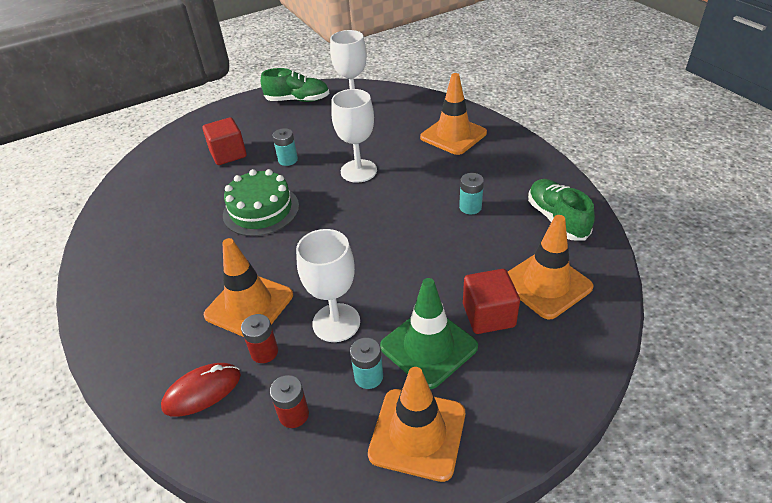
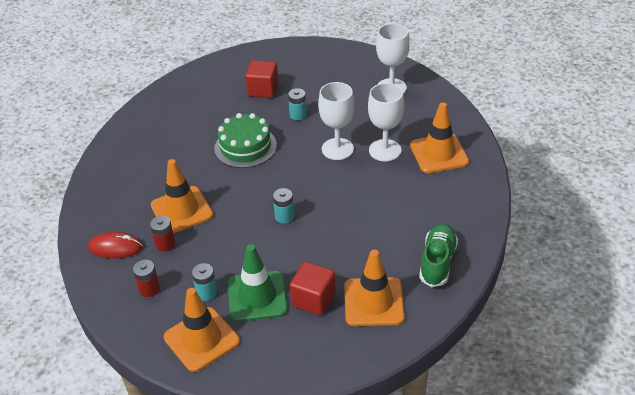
camera: 35 degrees right, 0 degrees up
green shoe [261,68,329,102] -> none
white goblet [296,229,360,342] -> white goblet moved to [368,83,404,161]
turquoise battery [459,173,484,215] -> turquoise battery moved to [273,188,294,224]

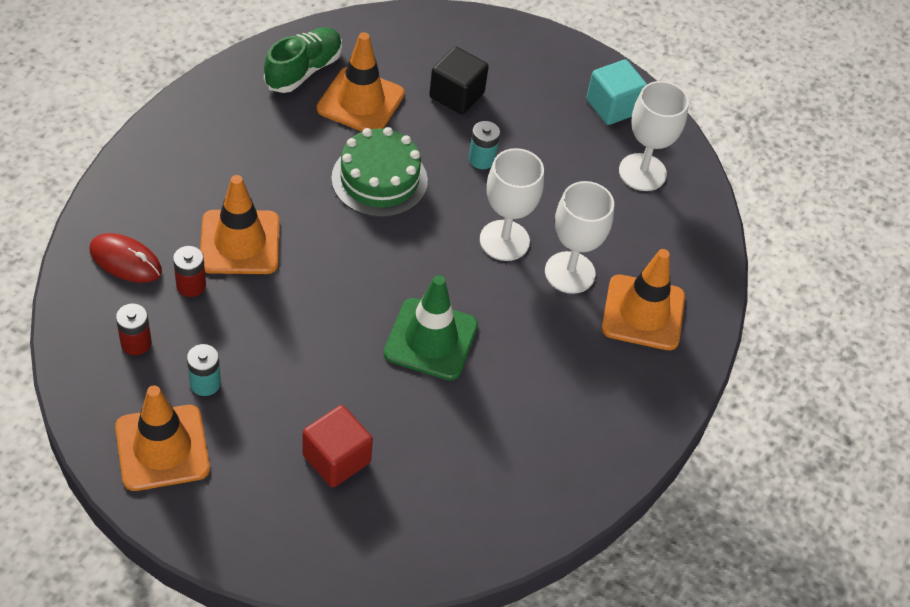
camera: 15 degrees right, 10 degrees up
green traffic cone [228,245,288,322] -> green traffic cone moved to [384,275,478,380]
red cube [245,60,279,98] -> black cube [429,46,489,115]
turquoise battery [273,188,294,224] -> none
orange traffic cone [344,250,405,326] -> orange traffic cone moved to [317,32,405,132]
green shoe [419,224,458,287] -> green shoe moved to [264,27,342,93]
none -> turquoise cube [586,60,647,125]

